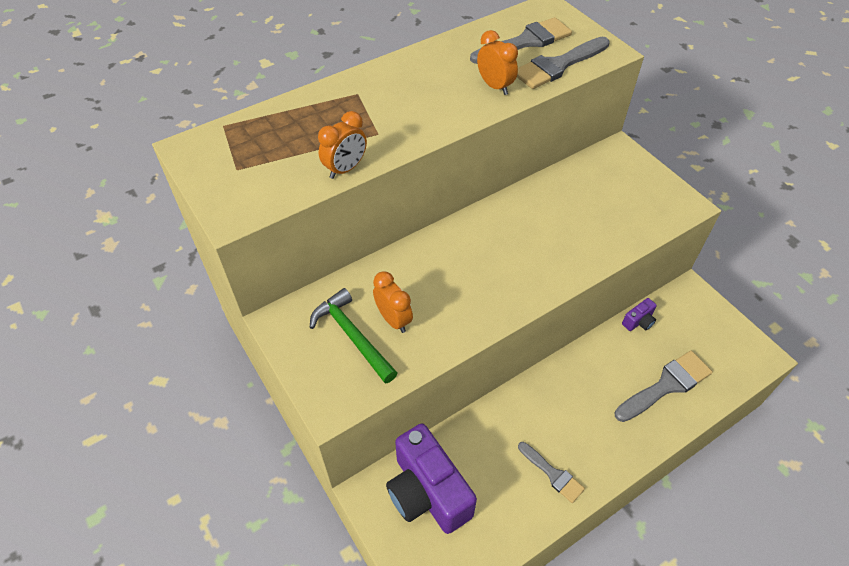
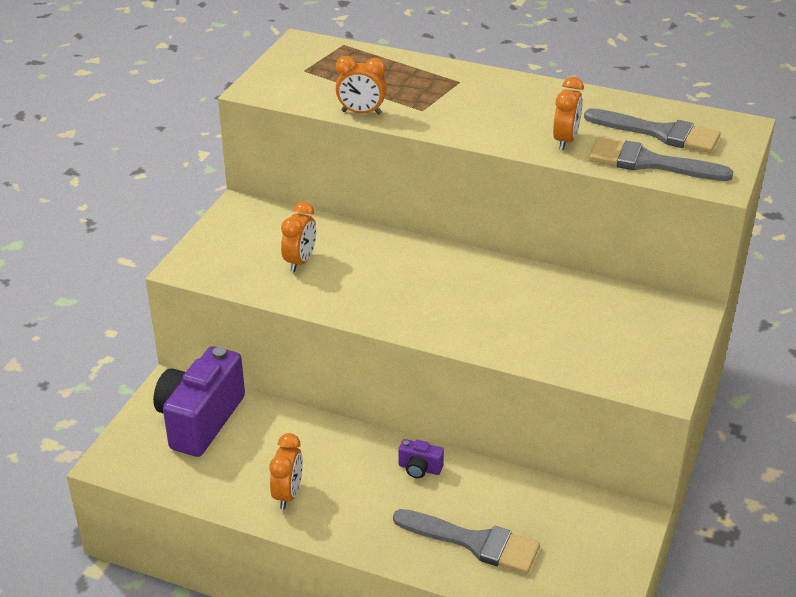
camera: 55 degrees right, 15 degrees down
green hammer [310,288,398,384] -> none
grey brush [518,442,585,503] -> orange clock [269,433,303,509]
purple camera [622,298,657,331] -> purple camera moved to [399,439,444,478]

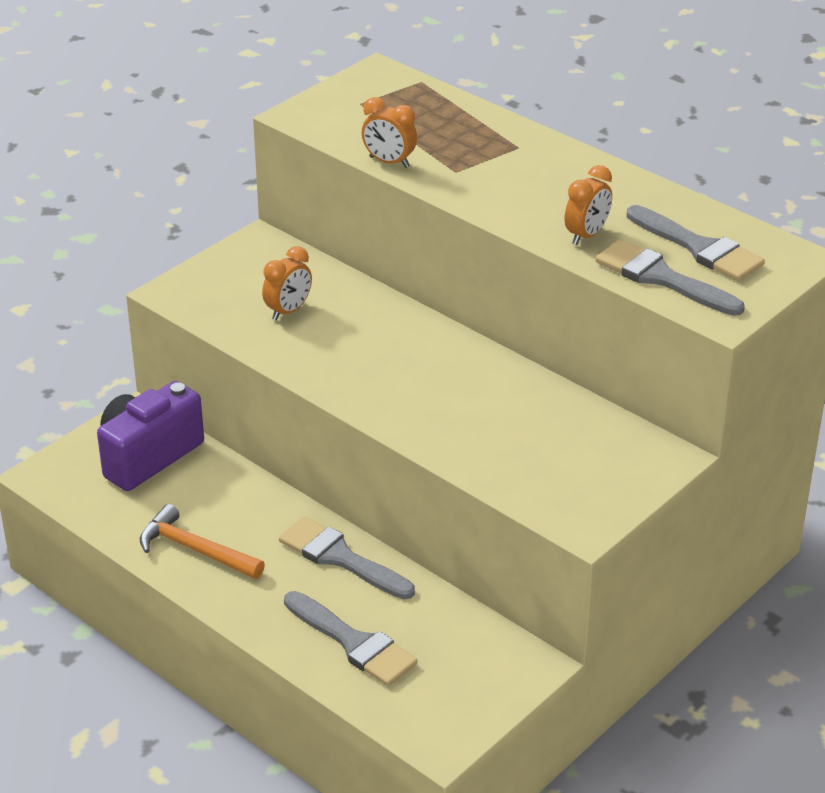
camera: 20 degrees right, 0 degrees up
orange clock [269,433,303,509] -> orange hammer [140,504,265,579]
purple camera [399,439,444,478] -> grey brush [279,516,415,599]

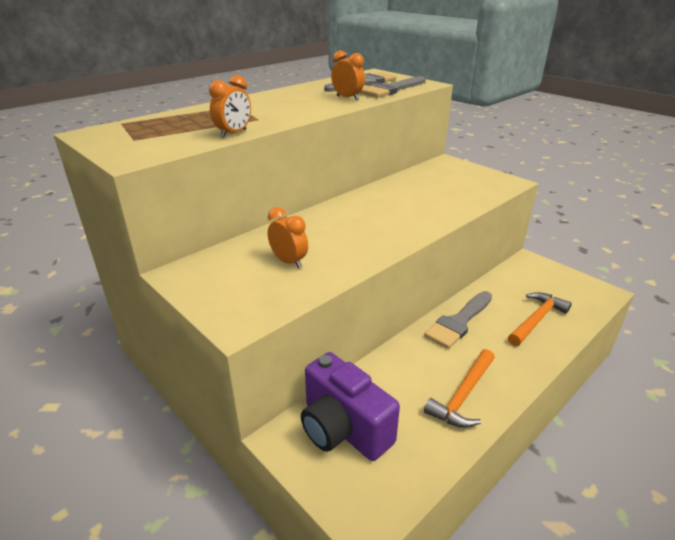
camera: 85 degrees left, 5 degrees down
grey brush [284,591,417,686] -> orange hammer [508,292,572,346]

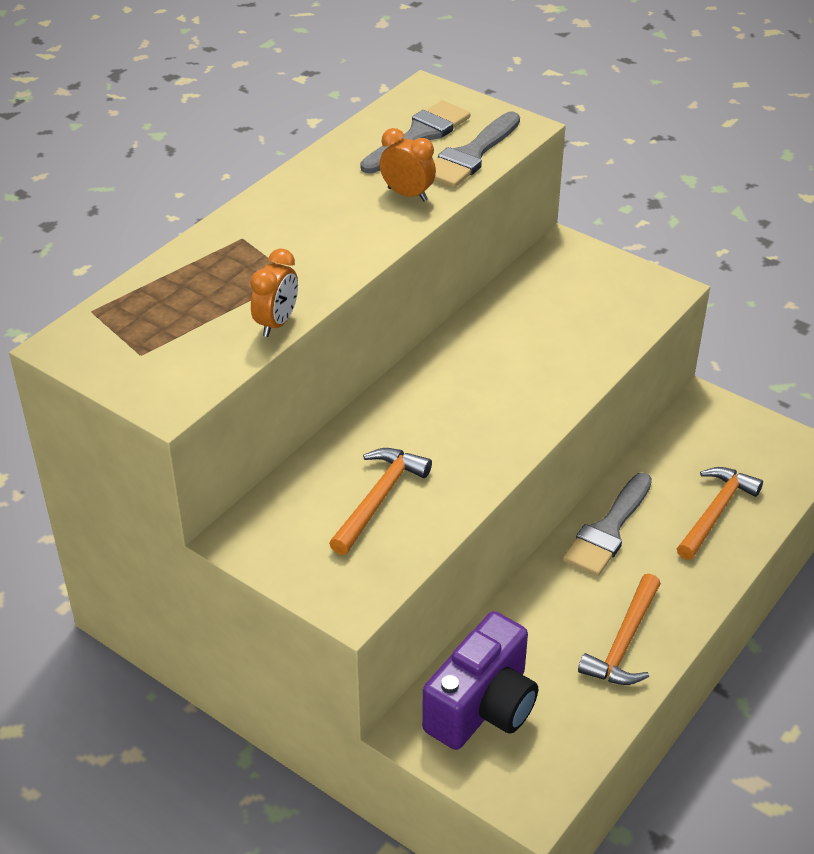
camera: 10 degrees left, 10 degrees up
orange clock [268,207,308,269] -> orange hammer [329,448,432,555]
purple camera [301,352,400,461] -> purple camera turned 90 degrees counterclockwise [422,611,538,750]

